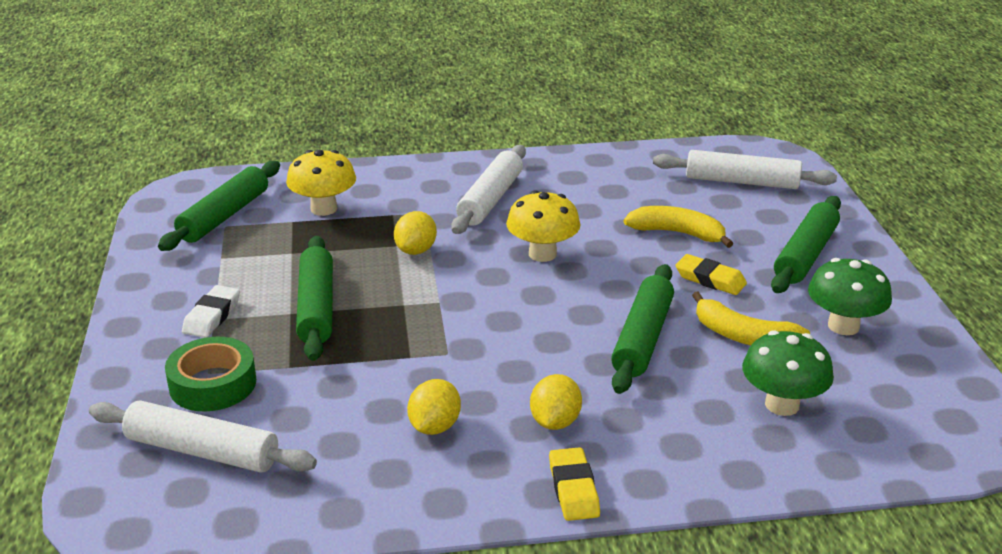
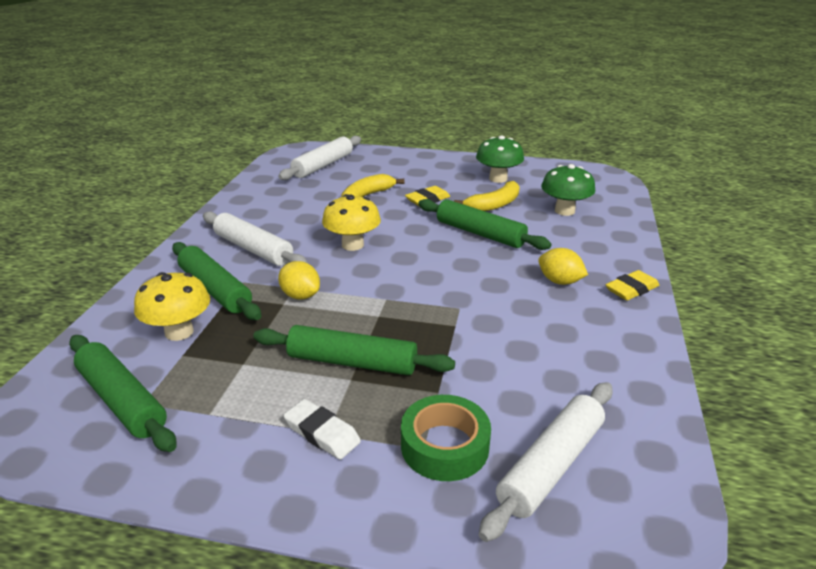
camera: 70 degrees left, 0 degrees up
yellow lemon [407,379,461,435] -> none
yellow eraser [549,447,600,521] -> yellow eraser turned 45 degrees counterclockwise [605,270,660,300]
green rolling pin [771,196,841,293] -> green rolling pin moved to [172,242,261,320]

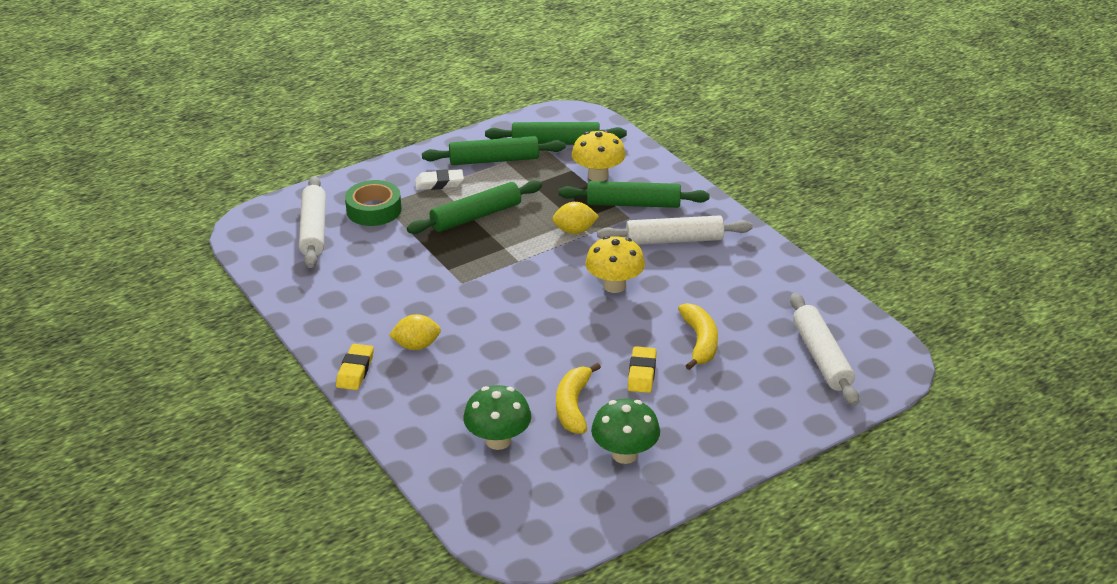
camera: 135 degrees right, 5 degrees up
green rolling pin [418,199,552,250] -> green rolling pin moved to [422,136,566,165]

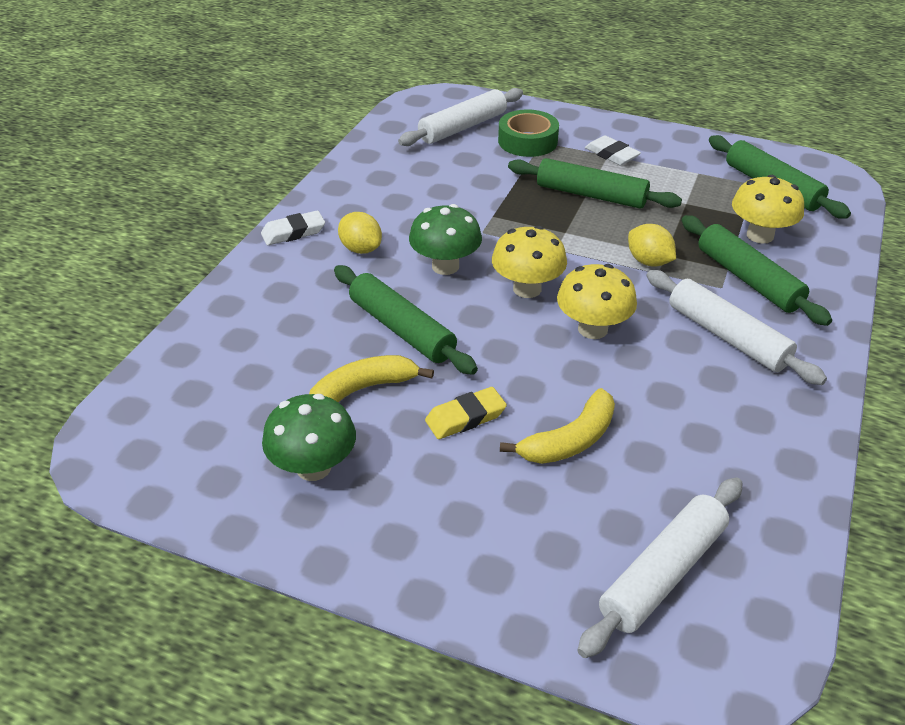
camera: 55 degrees right, 5 degrees up
yellow eraser [336,344,374,390] -> white eraser [261,211,325,245]
green rolling pin [422,136,566,165] -> green rolling pin moved to [334,265,478,375]
green mushroom [463,385,531,450] -> green mushroom moved to [409,204,482,275]
none -> yellow mushroom [492,226,567,298]

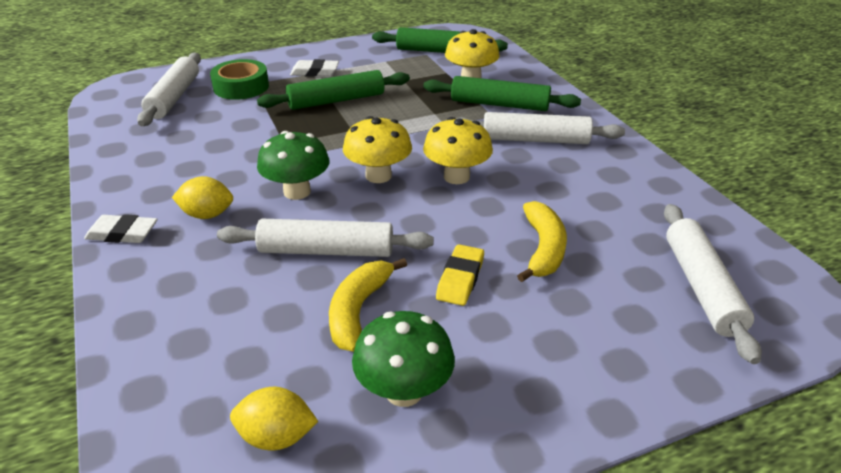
camera: 45 degrees left, 5 degrees down
white eraser [261,211,325,245] -> white eraser turned 75 degrees clockwise [84,214,158,243]
green rolling pin [334,265,478,375] -> white rolling pin [217,219,434,257]
yellow lemon [628,224,676,266] -> yellow lemon moved to [230,387,318,451]

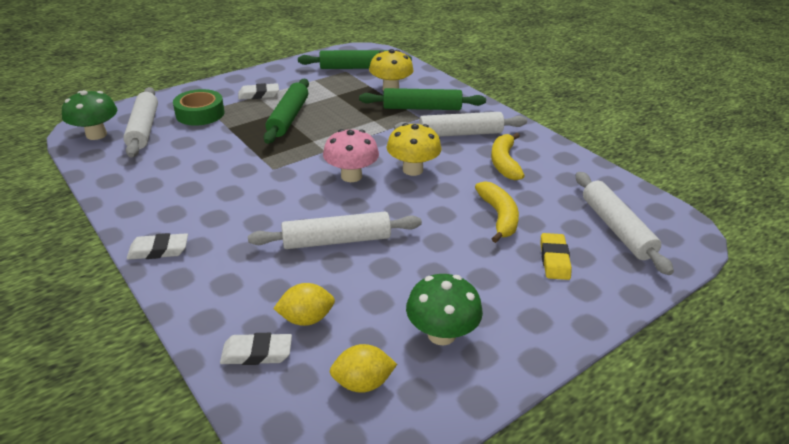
camera: 15 degrees left, 0 degrees up
yellow lemon [172,176,233,219] -> yellow lemon moved to [273,283,335,326]
green rolling pin [257,70,410,110] -> green rolling pin turned 45 degrees counterclockwise [264,79,309,144]
green mushroom [257,131,329,200] -> green mushroom moved to [62,90,117,140]
yellow banana [329,258,407,352] -> yellow banana moved to [491,133,525,180]
yellow mushroom [343,116,412,183] -> pink mushroom [323,129,379,182]
yellow eraser [436,244,484,306] -> yellow eraser moved to [540,233,572,280]
none -> white eraser [220,333,292,365]

